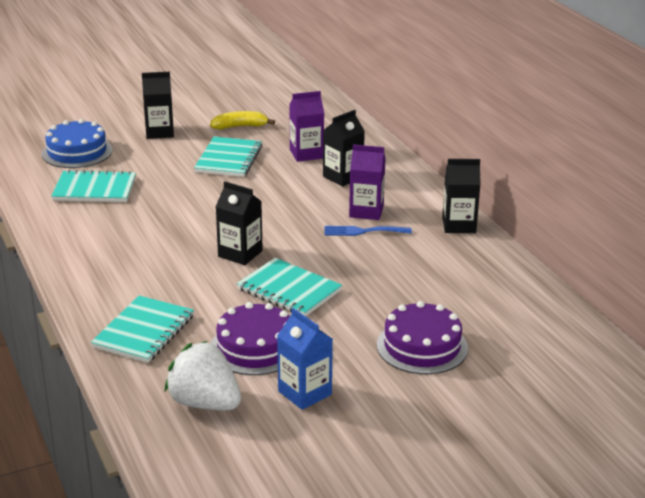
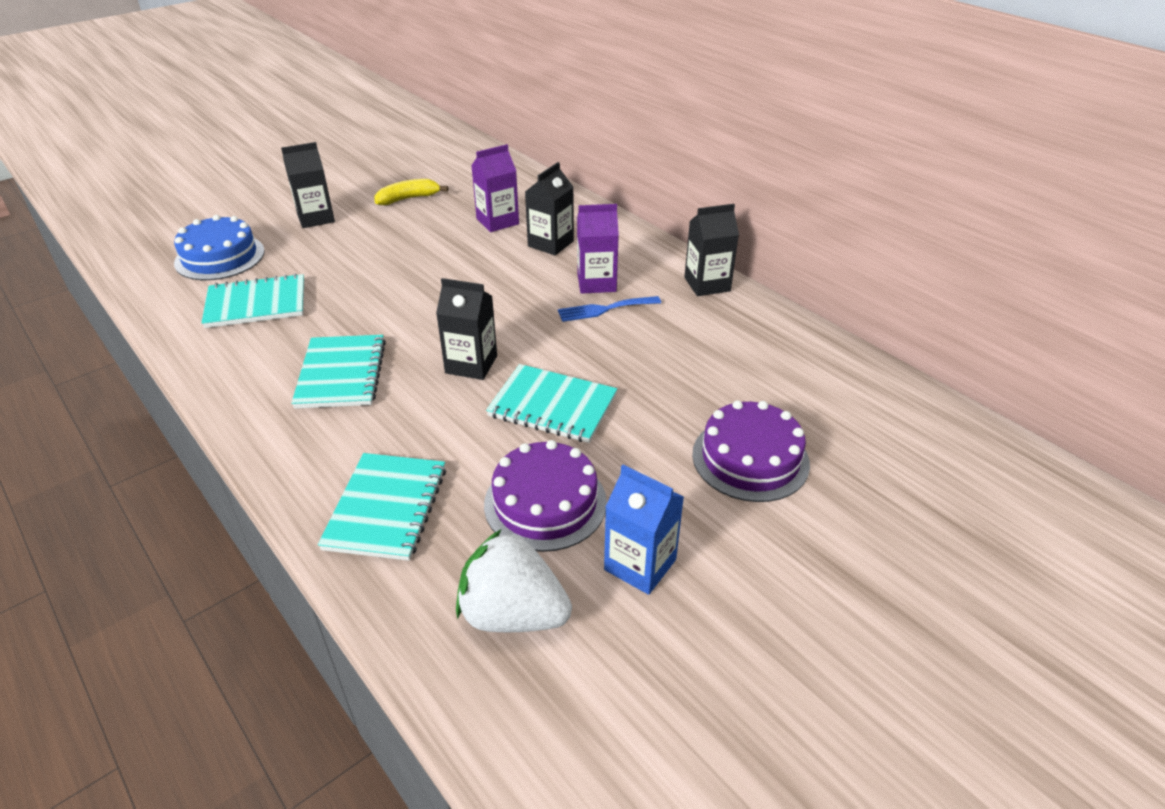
camera: 15 degrees left, 10 degrees up
turquoise notebook [194,137,262,177] -> turquoise notebook moved to [291,335,386,409]

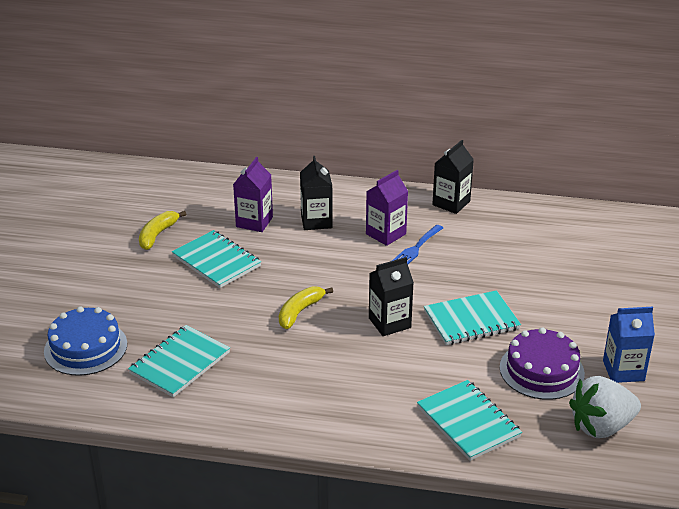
camera: 40 degrees left, 5 degrees down
black carton [281,142,335,228] -> none
turquoise notebook [291,335,386,409] -> turquoise notebook moved to [172,230,261,288]
purple cake [692,400,810,502] -> none
none -> yellow banana [279,287,333,329]

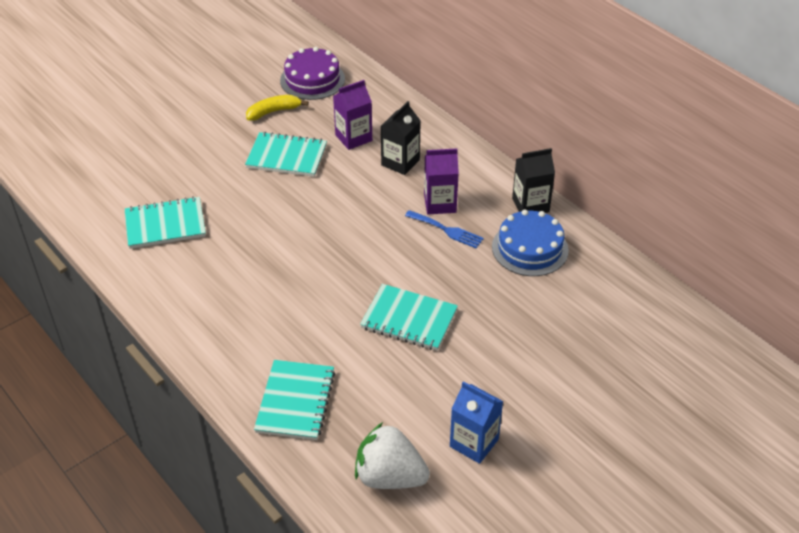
camera: 40 degrees right, 10 degrees up
blue cake [44,306,127,376] -> blue cake moved to [492,210,569,276]
turquoise notebook [172,230,261,288] -> turquoise notebook turned 75 degrees counterclockwise [245,132,327,177]
yellow banana [279,287,333,329] -> none
black carton [369,257,414,336] -> none
blue fork [392,225,443,264] -> blue fork turned 135 degrees counterclockwise [405,210,484,248]
purple cake [500,327,585,400] -> purple cake moved to [280,47,345,100]

